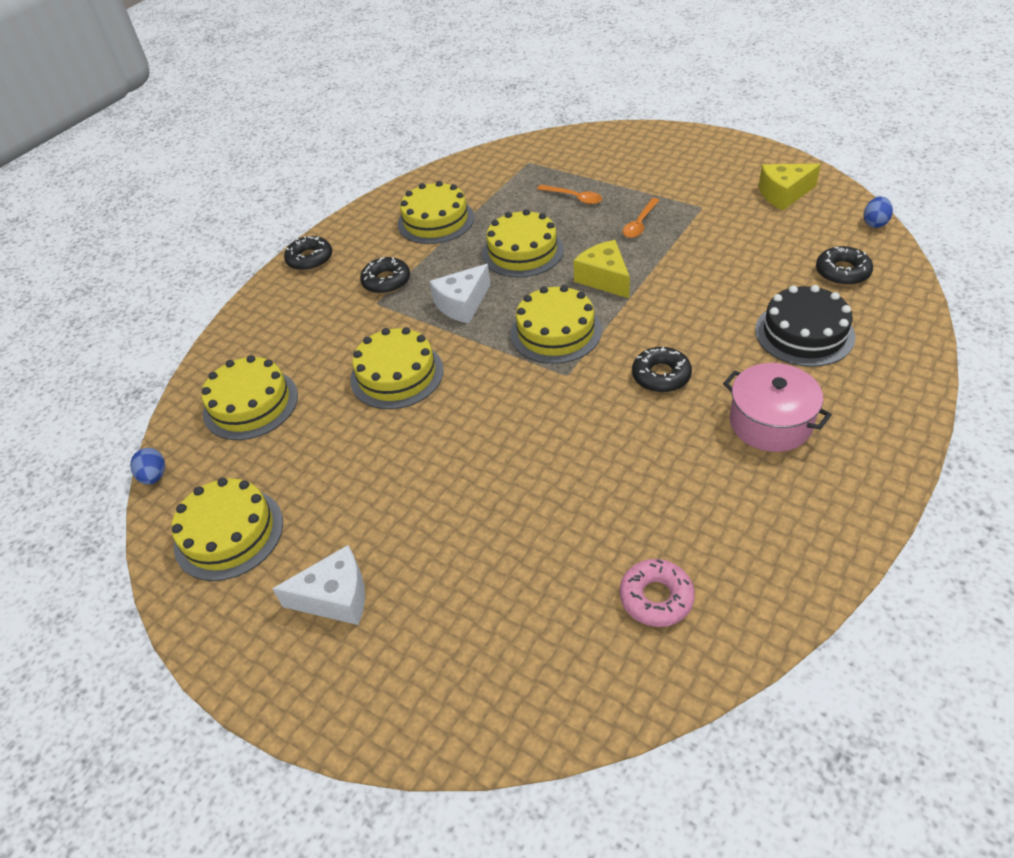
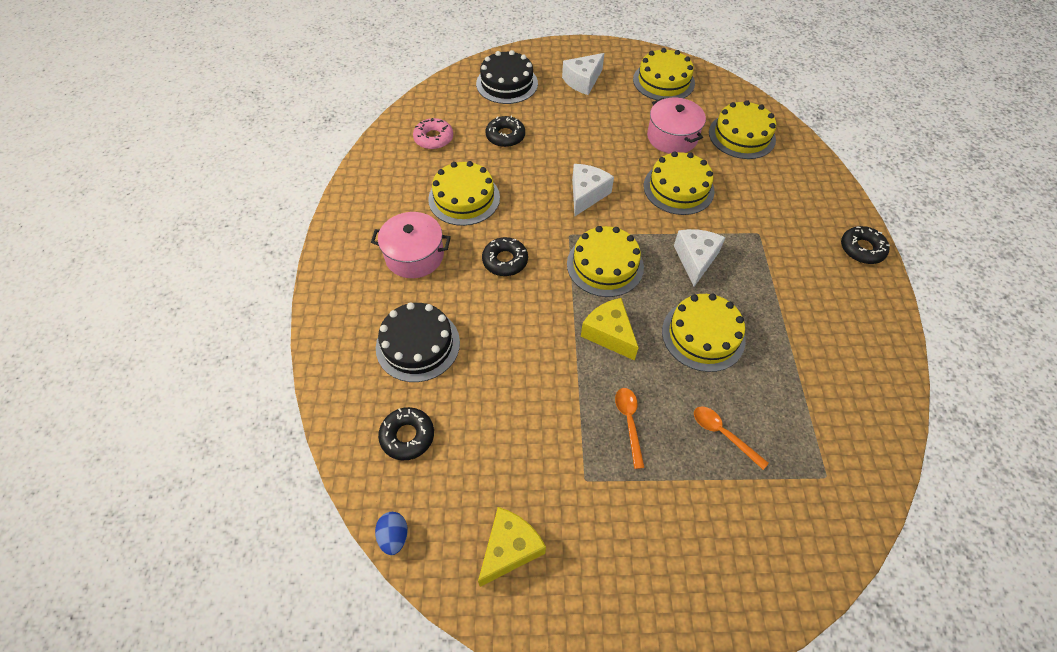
camera: 140 degrees right, 10 degrees up
blue egg [130,448,165,485] -> none
black donut [360,257,410,294] -> black donut moved to [486,115,525,147]
yellow cake [398,181,474,244] -> yellow cake moved to [428,161,500,226]
orange spoon [537,185,602,204] -> orange spoon turned 45 degrees clockwise [694,406,769,470]
yellow cheese [573,240,630,298] -> yellow cheese turned 150 degrees counterclockwise [581,298,639,361]
none -> black cake [476,50,538,104]
none -> white cheese [572,164,614,216]
none -> pink pot [647,98,706,154]

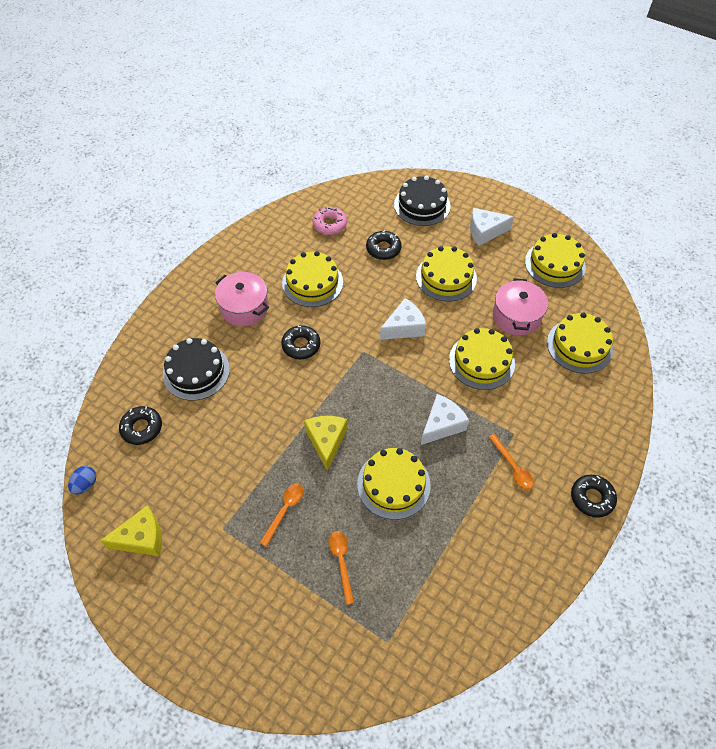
camera: 35 degrees right, 0 degrees up
yellow cake [567,226,644,297] -> yellow cake moved to [416,246,477,302]
none -> orange spoon [489,434,534,490]

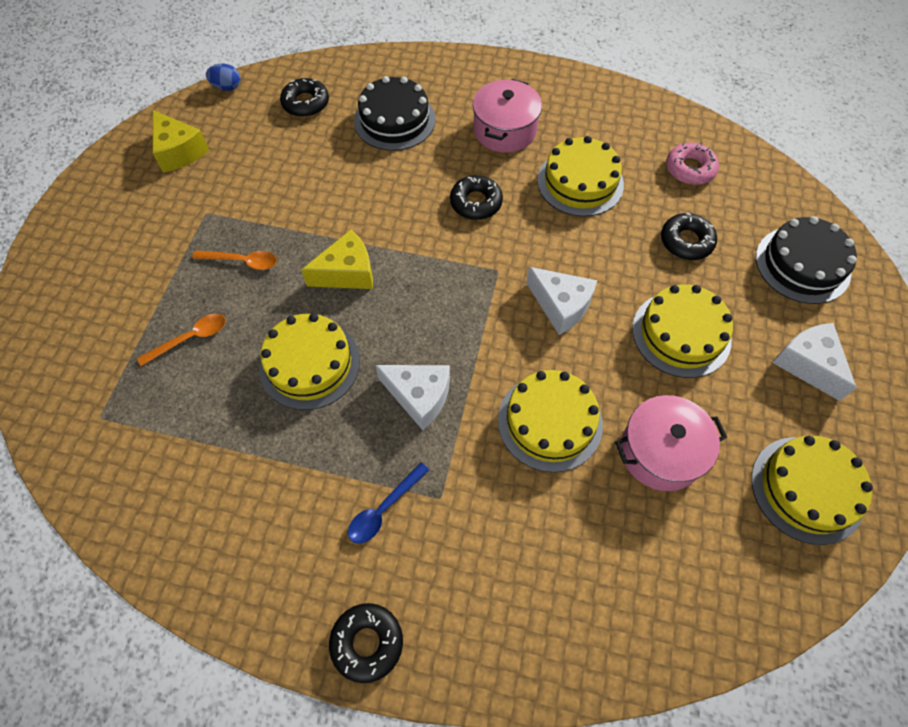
camera: 70 degrees right, 5 degrees up
orange spoon [489,434,534,490] -> blue spoon [348,462,429,544]
yellow cake [547,313,613,374] -> none

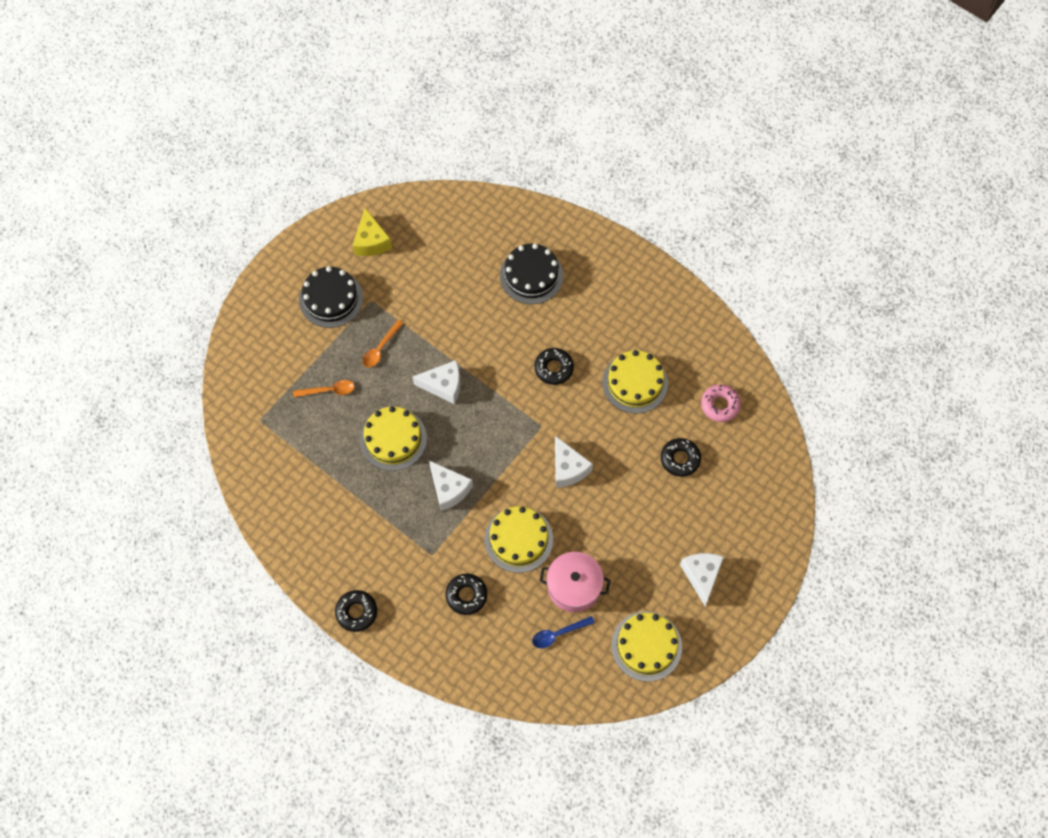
camera: 25 degrees right, 5 degrees up
orange spoon [192,251,277,270] -> orange spoon turned 90 degrees clockwise [363,320,404,367]
blue egg [206,63,241,91] -> none
black donut [280,78,329,117] -> black donut moved to [446,574,487,615]
yellow cheese [301,230,373,289] -> white cheese [412,360,460,404]
blue spoon [348,462,429,544] -> blue spoon moved to [532,616,595,648]
pink pot [473,79,542,153] -> none
yellow cake [632,284,733,378] -> none
black cake [756,216,857,304] -> black cake moved to [299,266,363,328]

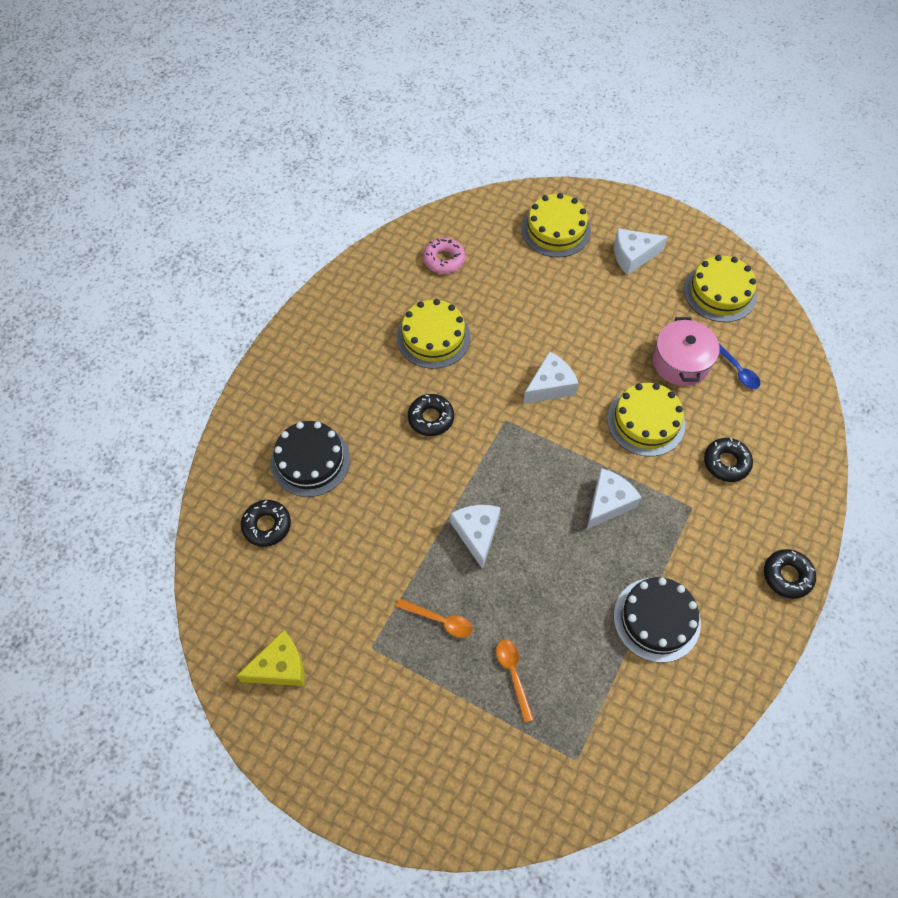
camera: 100 degrees left, 5 degrees down
black cake [299,266,363,328] -> black cake moved to [614,577,701,663]
yellow cake [360,406,427,471] -> yellow cake moved to [522,193,591,257]
black donut [661,438,701,477] -> black donut moved to [241,500,291,547]

